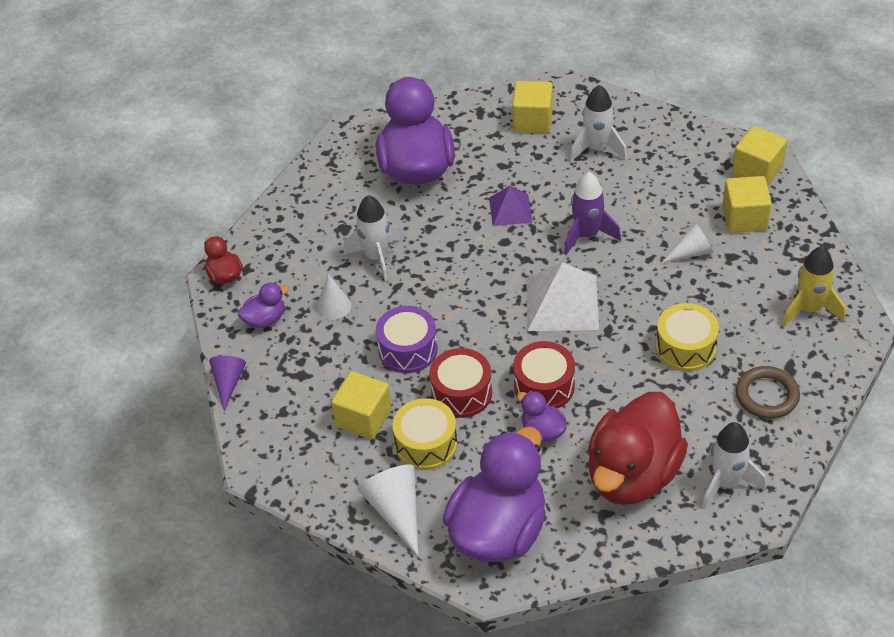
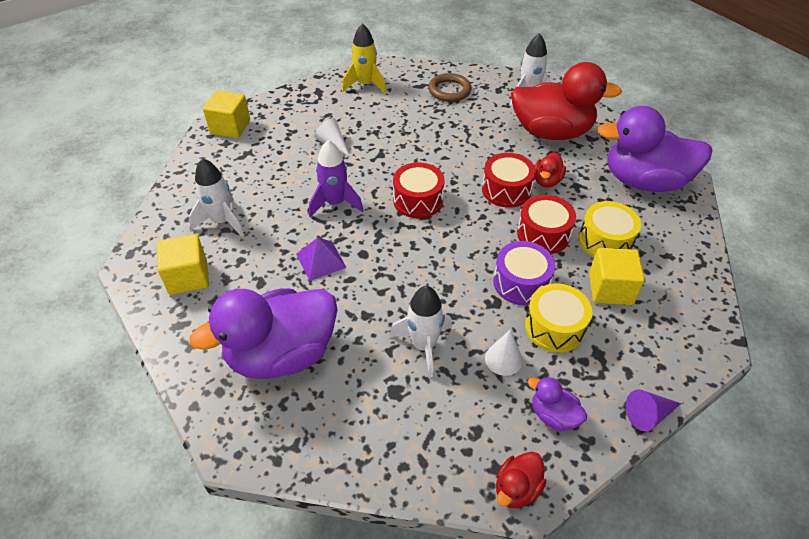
camera: 115 degrees left, 0 degrees up
white cone [358,464,418,556] -> none
purple duck [517,391,567,442] -> red duck [535,152,566,188]
white pyramid [526,262,599,331] -> red drum [393,162,445,218]
yellow drum [656,303,719,372] -> yellow drum moved to [525,283,592,353]
yellow cube [722,176,772,233] -> none

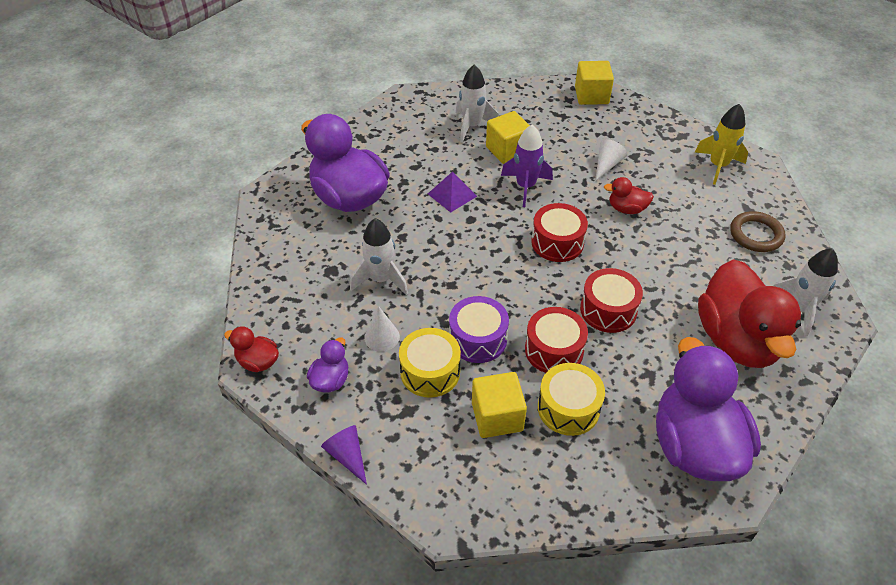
camera: 75 degrees right, 0 degrees up
yellow cube [157,234,209,295] -> yellow cube moved to [486,111,530,164]
red duck [535,152,566,188] -> red duck moved to [604,177,654,214]

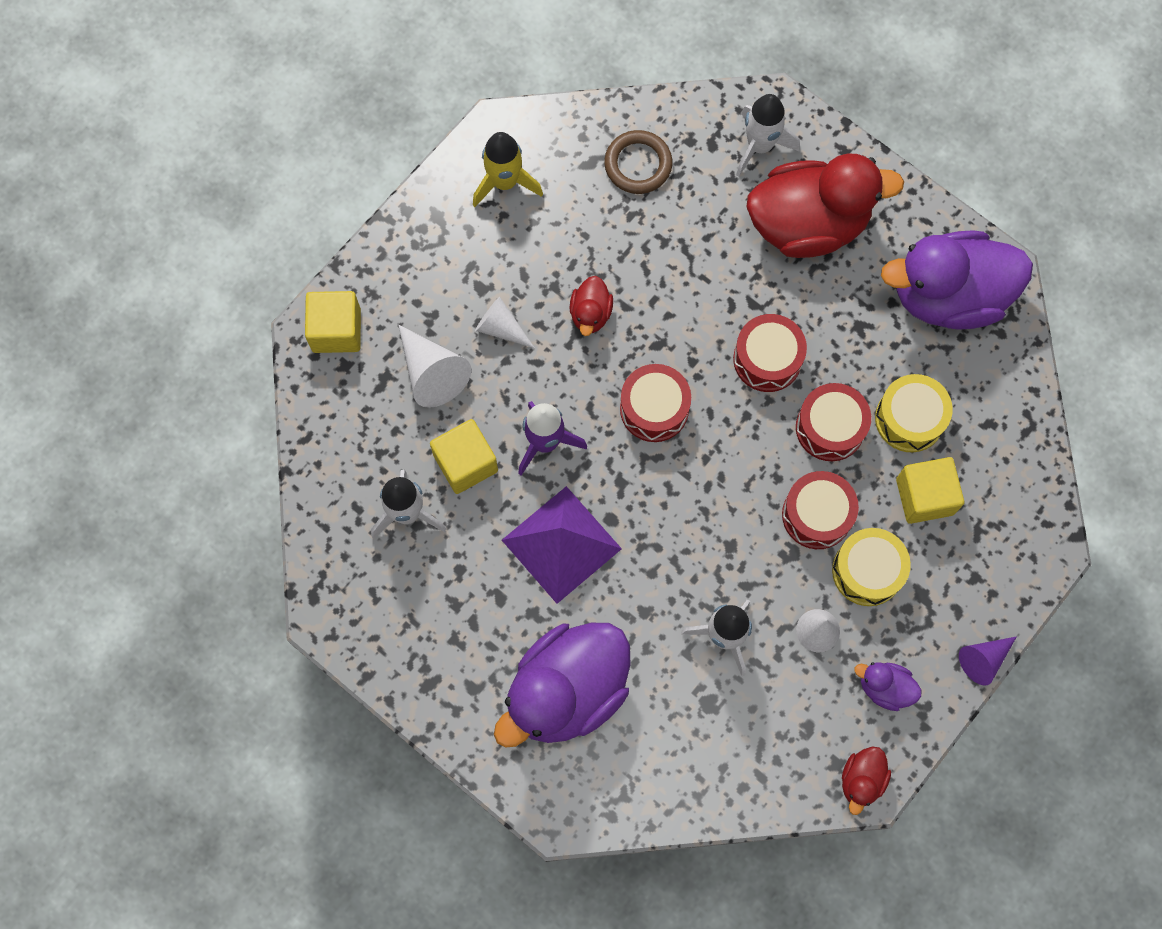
camera: 90 degrees left, 25 degrees up
purple pyramid [428,171,477,213] -> purple pyramid [502,486,622,604], size x1.68
purple drum [449,296,509,363] -> red drum [782,471,859,549]
none -> white cone [398,325,471,408]

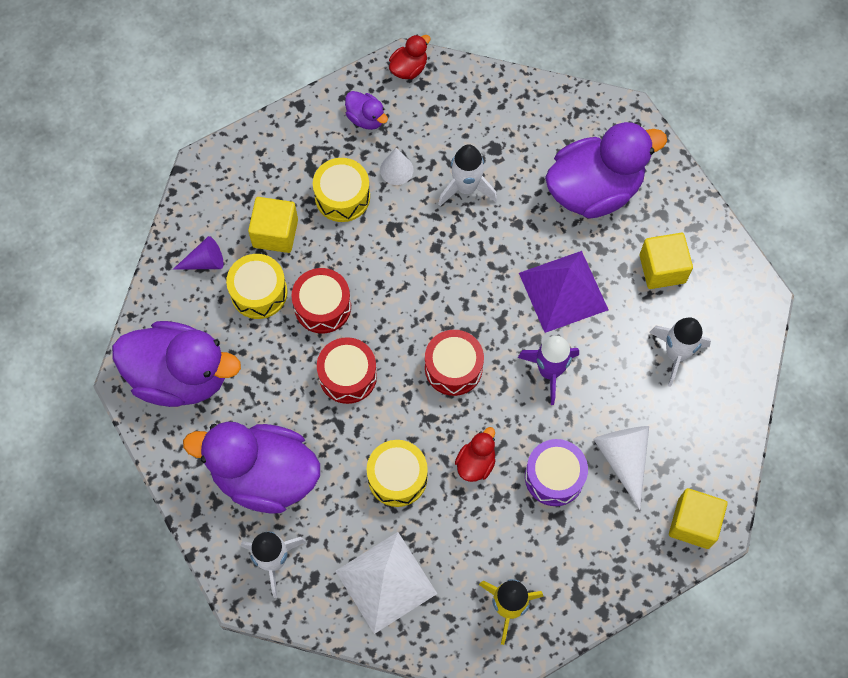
camera: 160 degrees left, 5 degrees down
yellow cube [430,419,498,494] -> yellow cube moved to [639,233,693,289]
white cone [475,297,535,348] -> purple drum [525,439,588,506]
brown ring [604,130,672,194] -> white pyramid [336,532,437,634]
red duck [746,153,904,258] -> purple duck [183,422,320,514]
red drum [782,471,859,549] -> none
purple cone [959,636,1017,686] -> purple cone moved to [173,236,224,270]
none -> yellow drum [367,440,428,507]

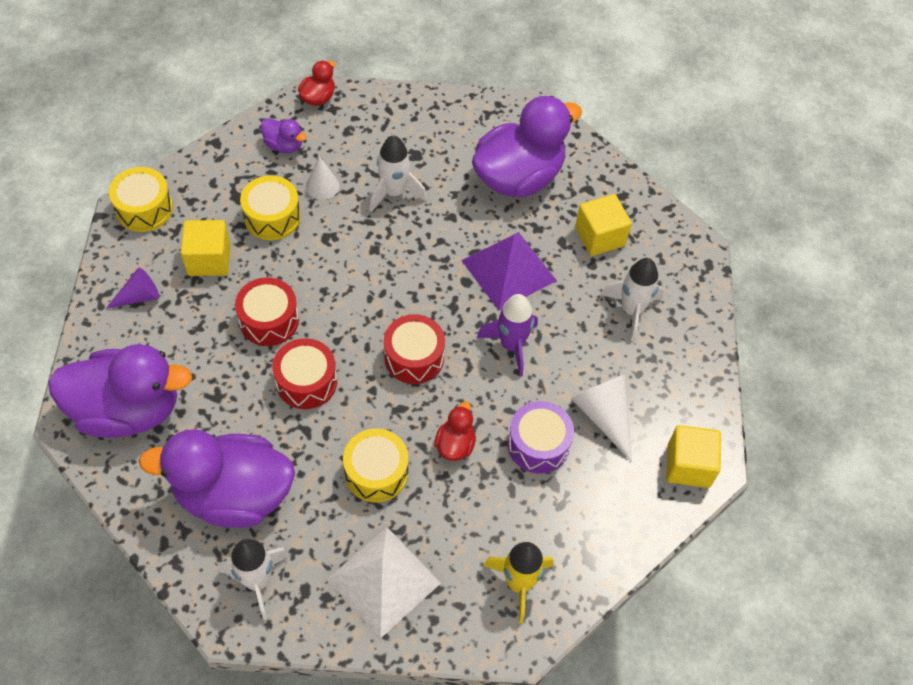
camera: 15 degrees left, 10 degrees down
yellow drum [226,254,288,319] -> yellow drum moved to [109,167,173,232]

